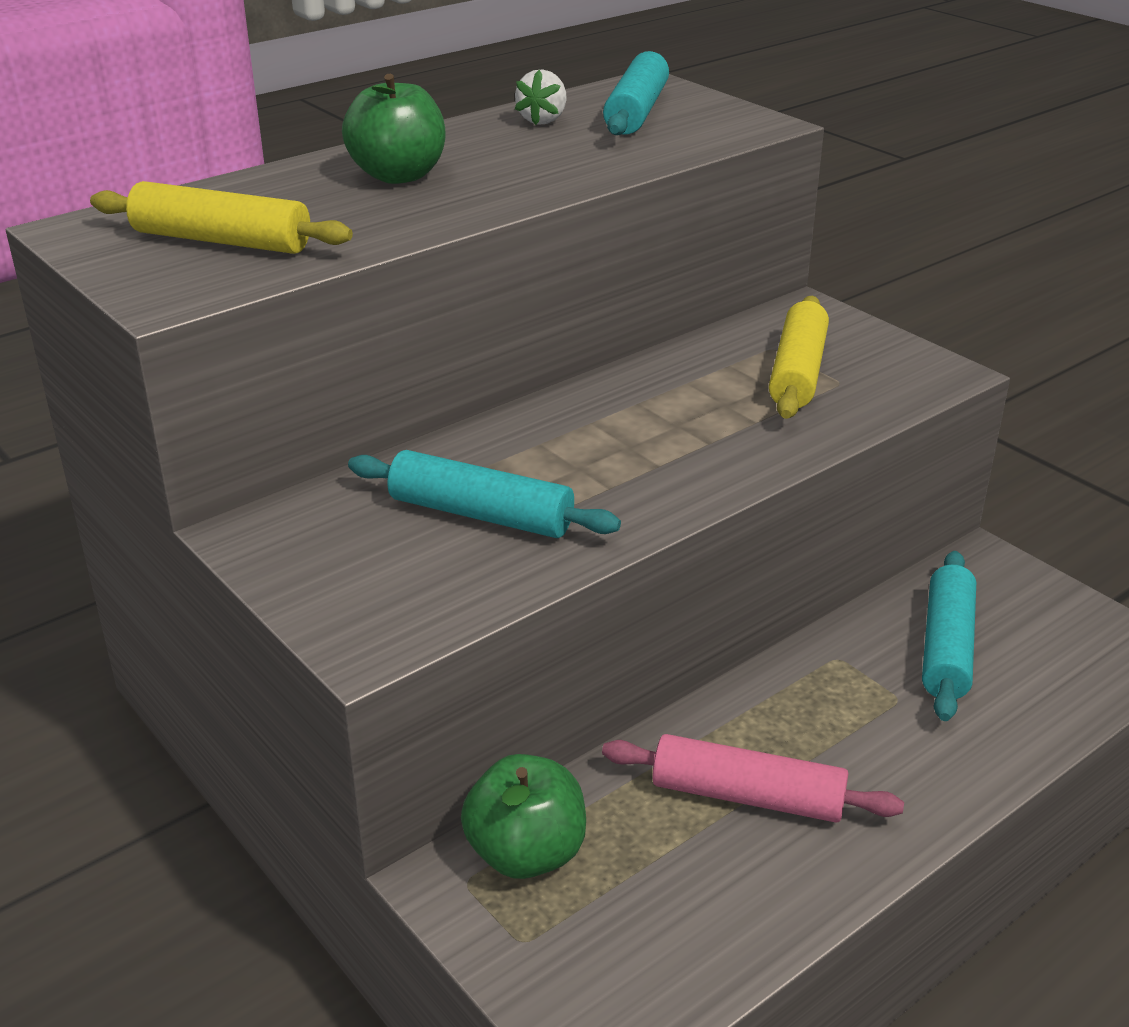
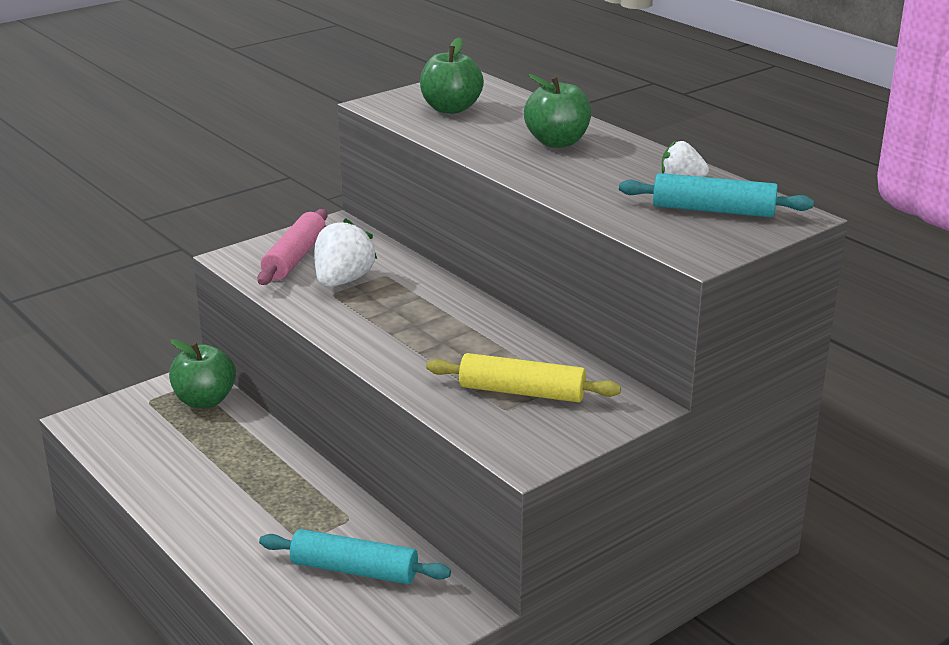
camera: 90 degrees right, 5 degrees down
yellow rolling pin [90,181,353,254] -> green apple [420,37,484,114]
turquoise rolling pin [348,450,621,538] -> white strawberry [315,218,377,287]
pink rolling pin [602,734,904,823] -> pink rolling pin moved to [258,209,327,285]

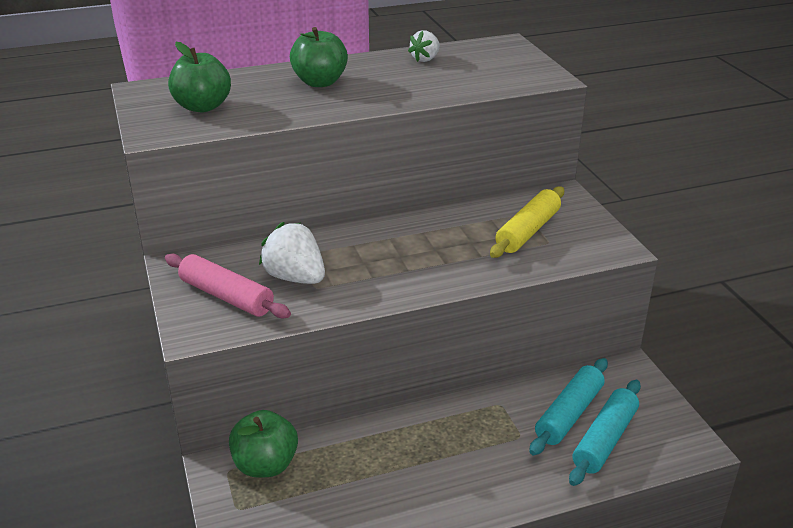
camera: 70 degrees left, 5 degrees up
turquoise rolling pin [619,173,814,217] -> turquoise rolling pin moved to [569,380,641,486]

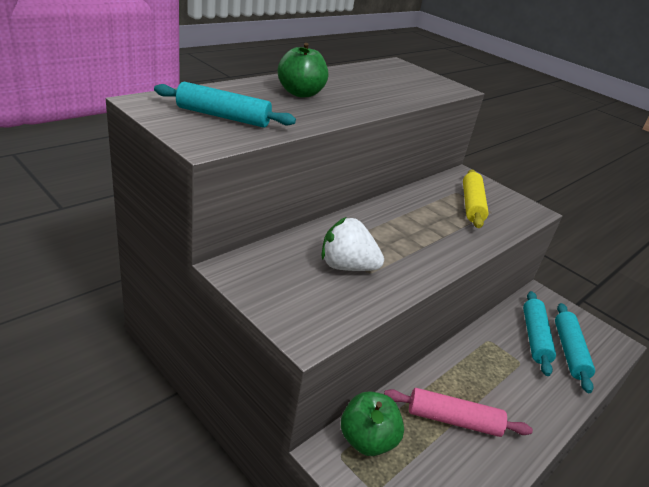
camera: 30 degrees left, 0 degrees up
pink rolling pin [165,253,291,318] -> pink rolling pin moved to [384,388,533,437]
green apple [168,42,231,112] -> turquoise rolling pin [154,82,296,128]
white strawberry [408,30,440,62] -> none

